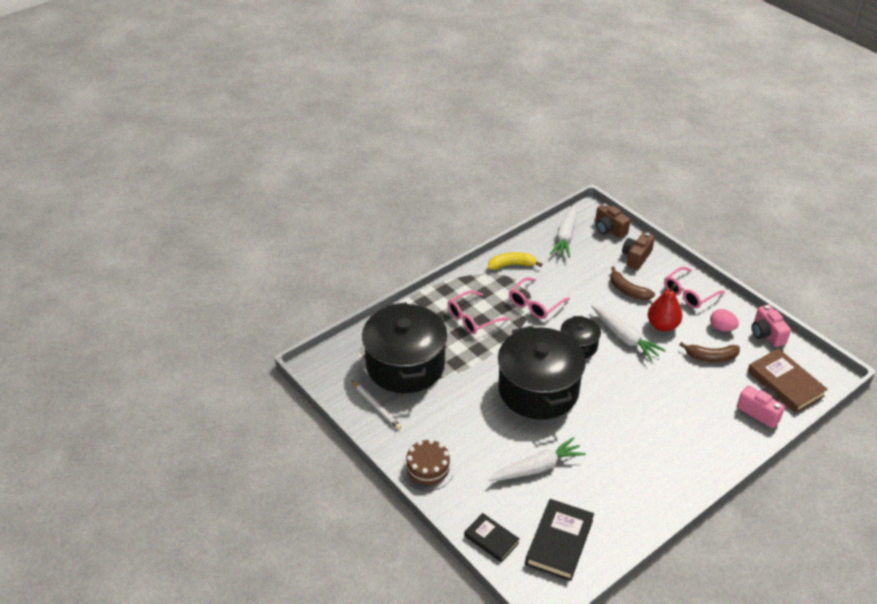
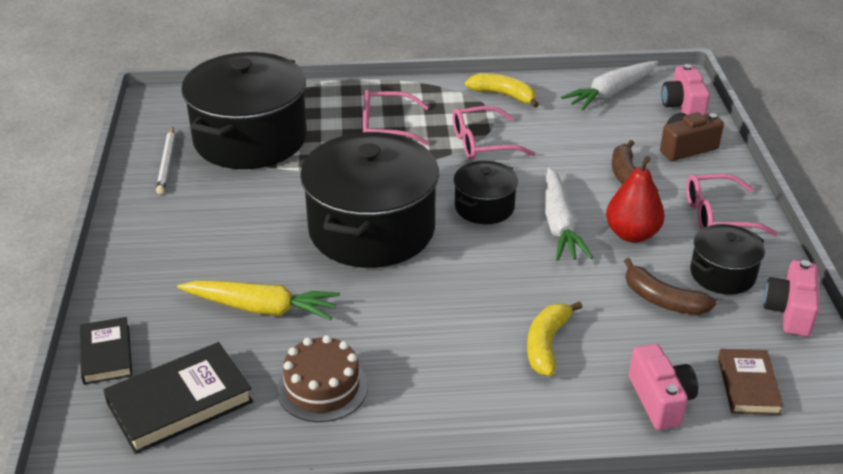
camera: 35 degrees right, 5 degrees down
brown cake [402,439,455,491] -> brown cake moved to [277,335,368,422]
white carrot [488,437,586,481] -> yellow carrot [177,281,340,320]
brown camera [595,203,630,238] -> pink camera [661,64,710,115]
pink egg [710,309,739,331] -> black pot [690,224,765,295]
brown book [747,348,828,413] -> brown book [718,349,784,415], size x0.63
none -> yellow banana [527,301,582,376]

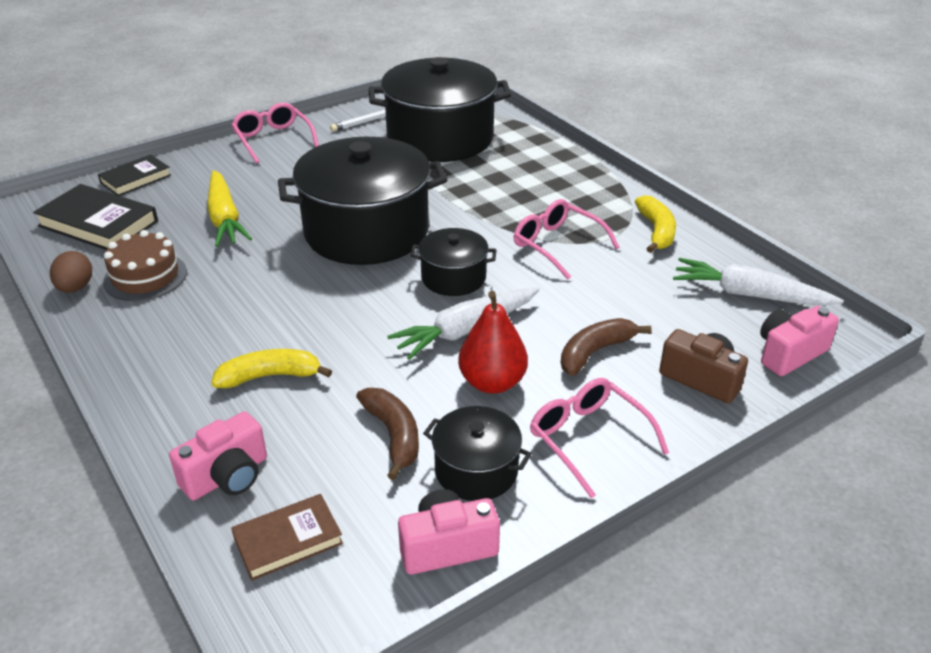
camera: 60 degrees right, 0 degrees up
pink glasses [363,90,429,145] -> pink glasses moved to [231,103,319,164]
brown banana [624,258,717,315] -> brown banana turned 150 degrees clockwise [356,388,419,480]
none -> brown egg [50,251,92,293]

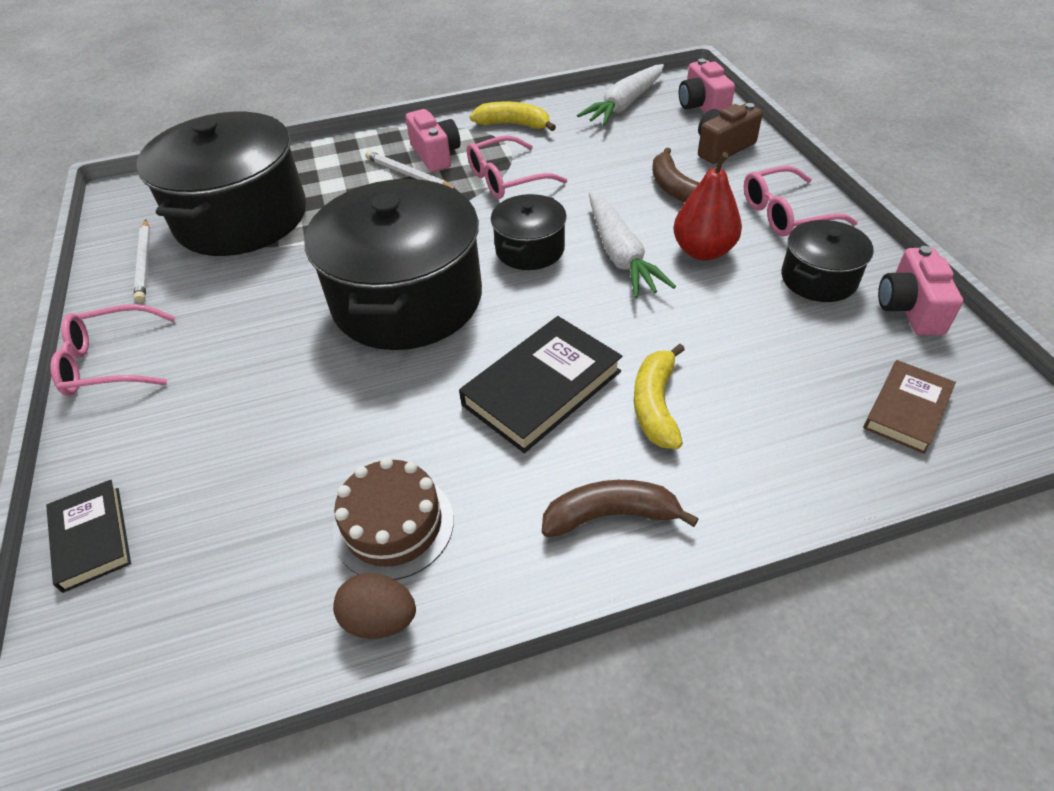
camera: 70 degrees left, 10 degrees up
black book [33,184,158,250] -> black book moved to [459,316,622,453]
pink camera [169,411,267,500] -> pink camera moved to [406,109,460,172]
yellow carrot [207,170,252,247] -> none
brown book [231,494,343,581] -> brown book turned 45 degrees clockwise [863,360,956,454]
brown banana [356,388,419,480] -> brown banana moved to [542,480,699,537]
none -> white pencil [365,151,458,191]

